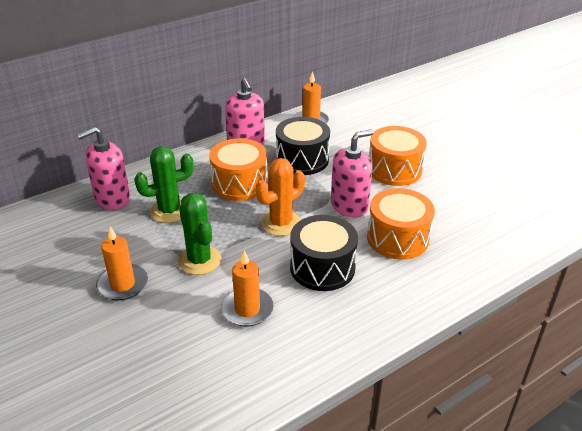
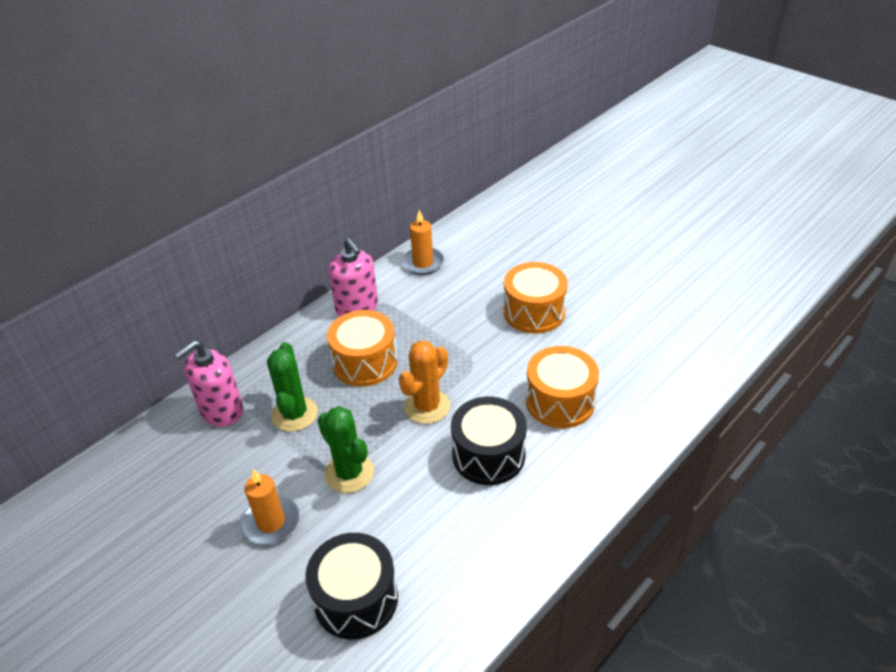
camera: 10 degrees left, 5 degrees up
green cactus [134,146,194,223] -> green cactus turned 60 degrees counterclockwise [267,342,318,432]
orange candle [221,250,274,327] -> none
black drum [276,117,330,175] -> black drum moved to [305,533,398,639]
pink soap dispenser [331,130,373,218] -> none

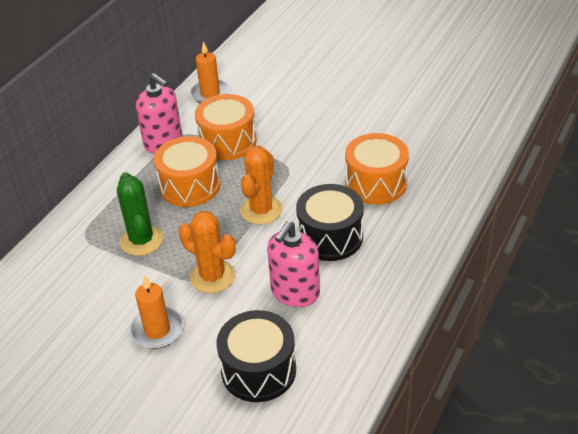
camera: 15 degrees left, 0 degrees up
pink soap dispenser [174,340,243,427] -> pink soap dispenser moved to [267,221,320,307]
green cactus [317,406,374,493] -> orange cactus [179,211,235,293]
orange drum [503,262,568,334] -> orange drum moved to [195,94,257,160]

